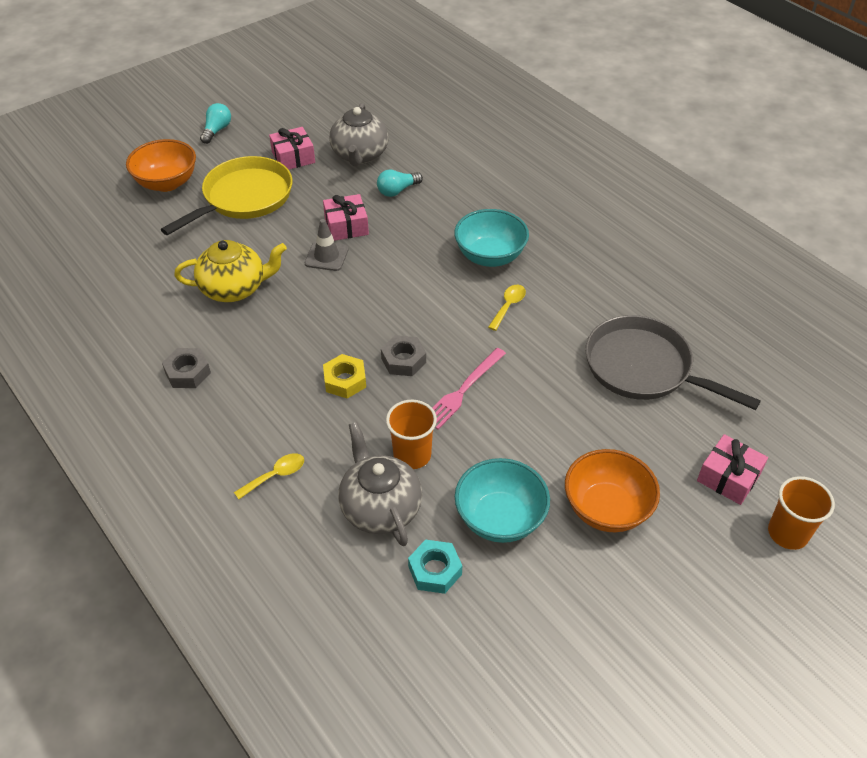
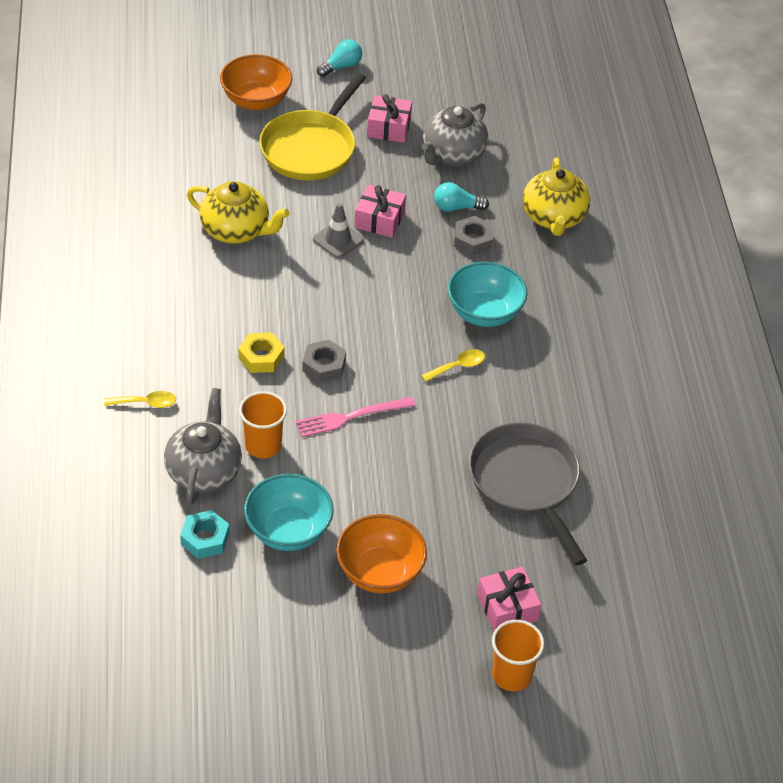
camera: 30 degrees right, 0 degrees up
yellow pan [161,156,292,235] -> yellow pan turned 135 degrees clockwise [259,73,366,180]
grey nut [162,348,211,388] -> grey nut moved to [454,216,493,256]
none -> yellow teapot [523,157,590,236]

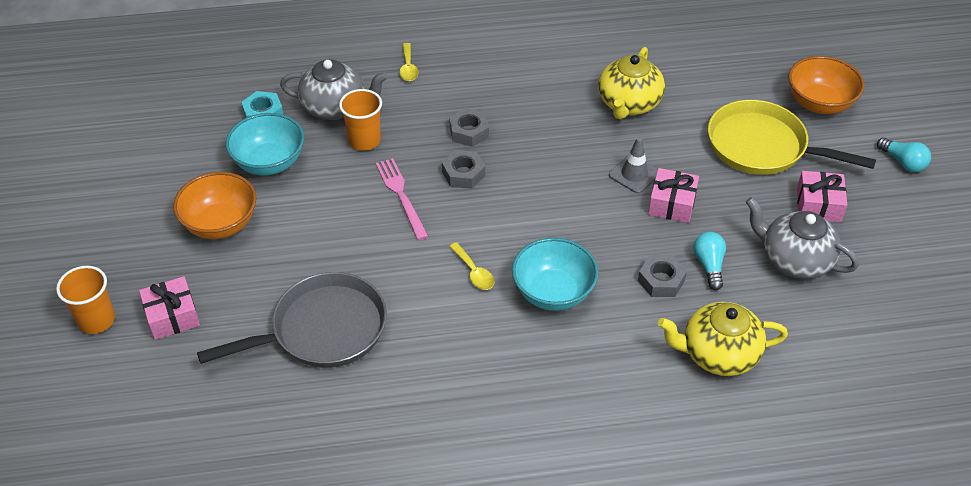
camera: 90 degrees right, 0 degrees up
yellow nut [238,332,284,373] -> grey nut [449,108,489,147]

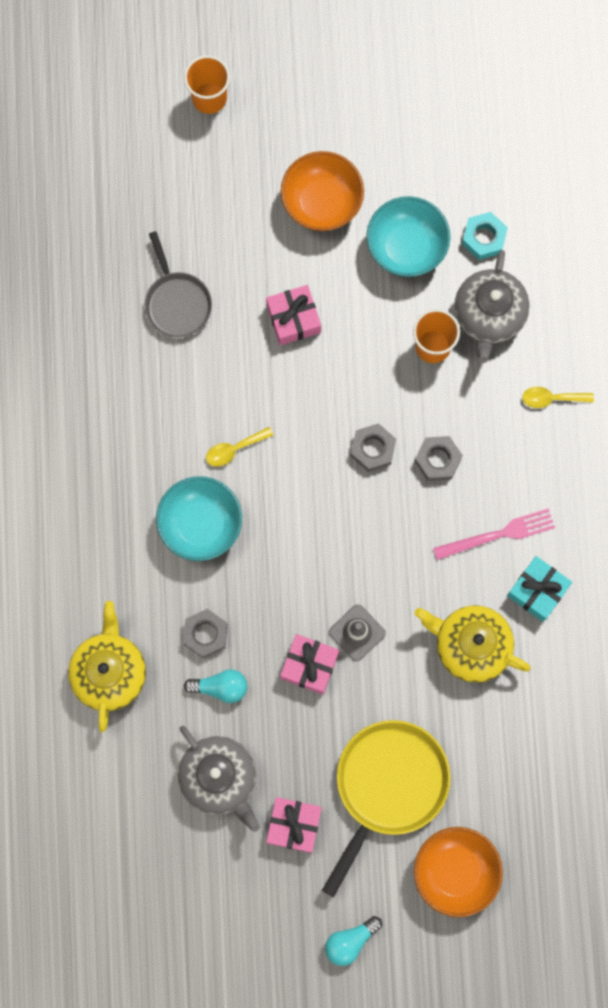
camera: 95 degrees right, 30 degrees up
pink gift [139,276,200,340] -> pink gift moved to [266,285,321,345]
grey pan [197,272,387,368] -> grey pan [145,231,212,338], size x0.62
pink fork [376,158,429,240] -> pink fork moved to [433,508,555,560]
grey teapot [746,197,859,279] -> grey teapot turned 105 degrees clockwise [178,726,260,832]
none -> turquoise gift [507,556,572,622]

